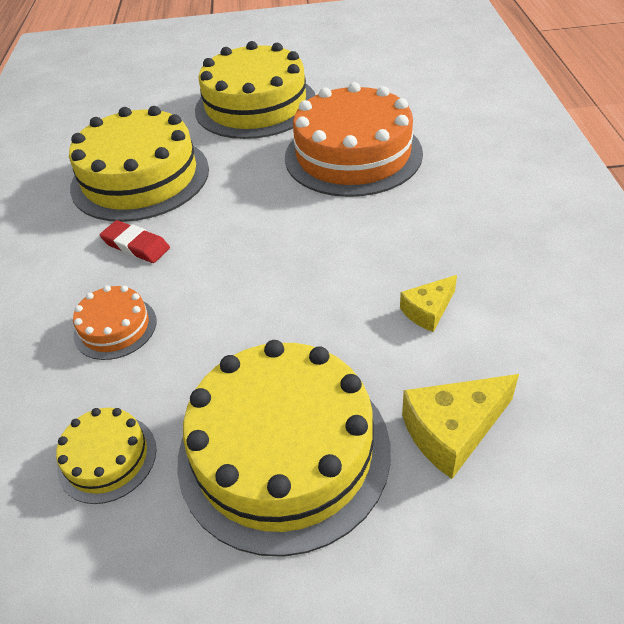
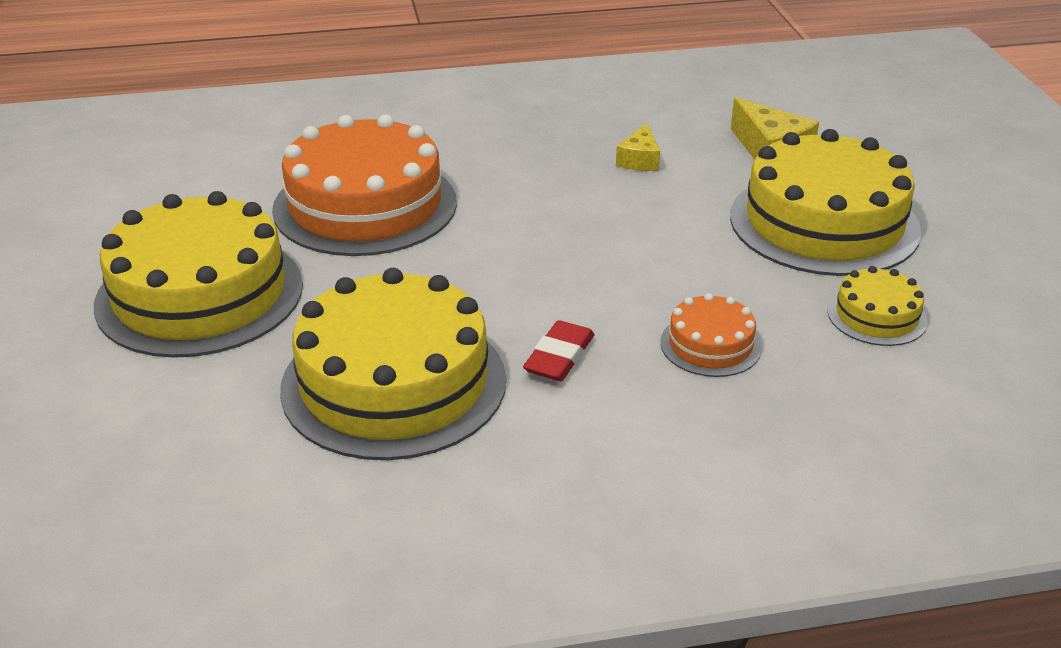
camera: 100 degrees left, 10 degrees down
yellow cheese [400,275,457,332] -> yellow cheese turned 60 degrees clockwise [616,123,660,171]

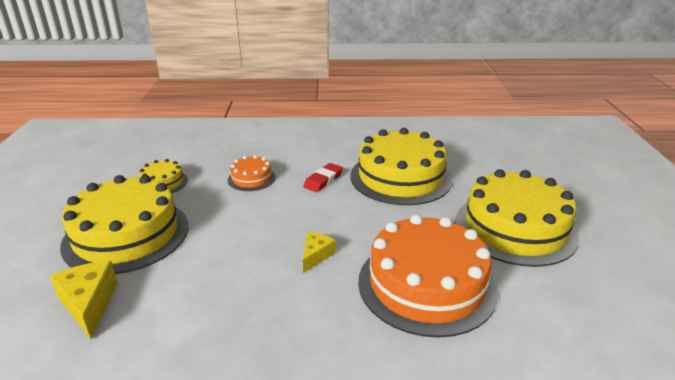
camera: 170 degrees left, 5 degrees down
yellow cheese [616,123,660,171] -> yellow cheese moved to [303,232,336,273]

